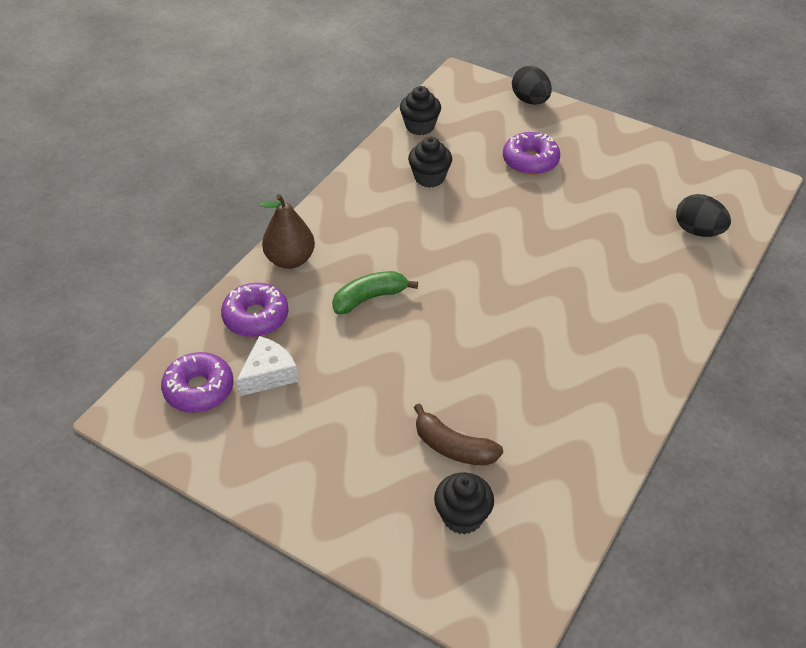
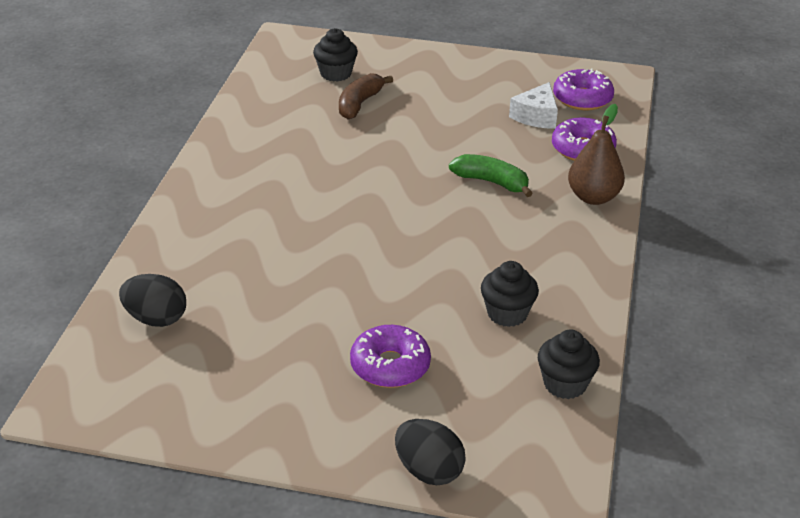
camera: 160 degrees right, 10 degrees down
green banana [332,271,418,314] -> green banana turned 105 degrees counterclockwise [449,154,533,197]
brown banana [414,403,503,466] -> brown banana turned 75 degrees counterclockwise [339,73,393,120]

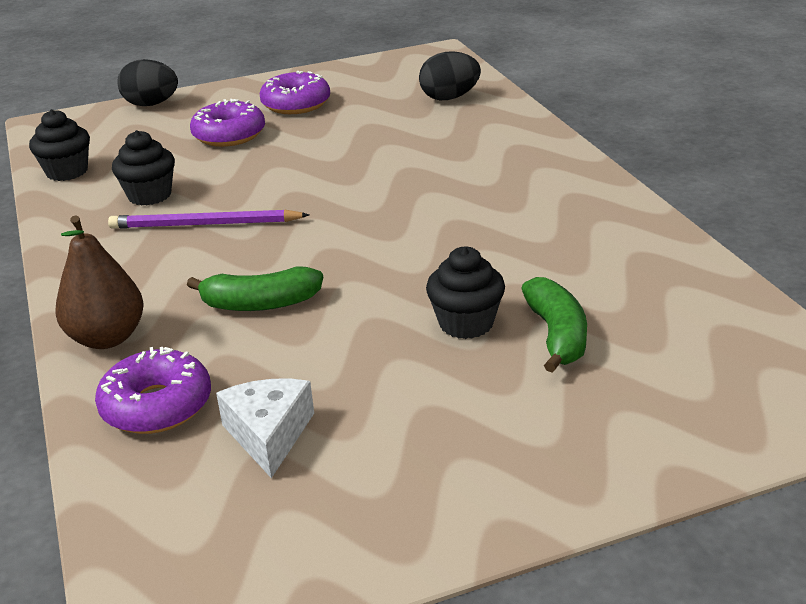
camera: 150 degrees right, 5 degrees down
black cupcake [313,28,358,82] -> black cupcake moved to [426,247,505,339]
brown banana [339,73,393,120] -> green banana [521,277,587,373]
purple donut [553,69,614,110] -> purple donut moved to [260,71,330,114]
none -> purple pencil [108,209,310,229]

